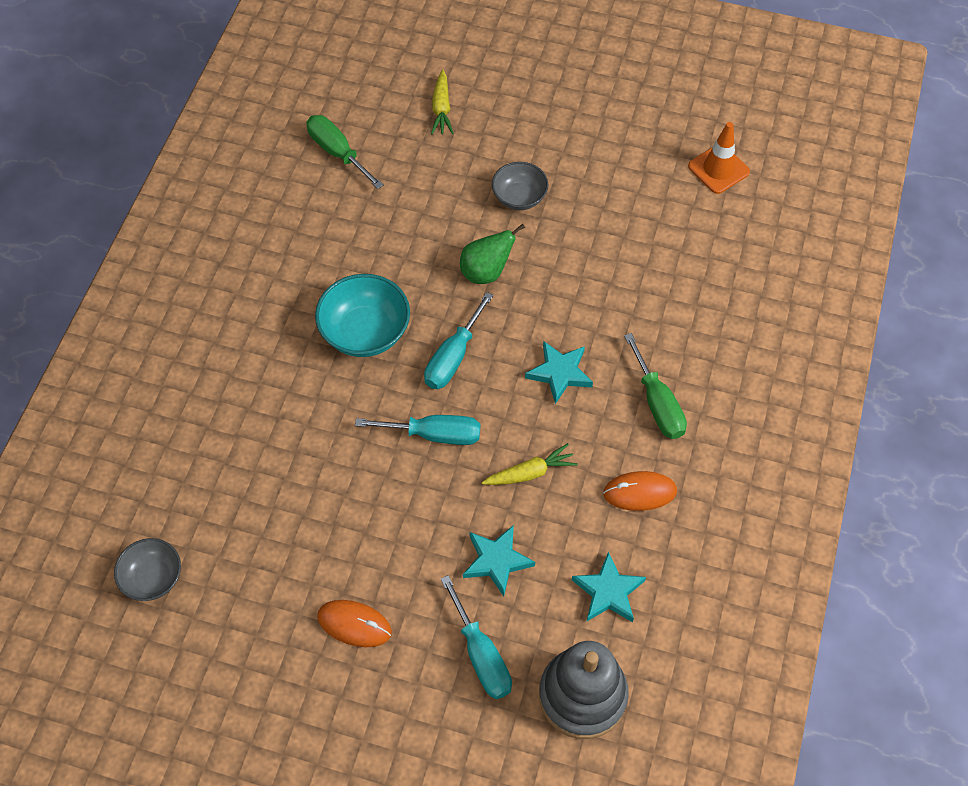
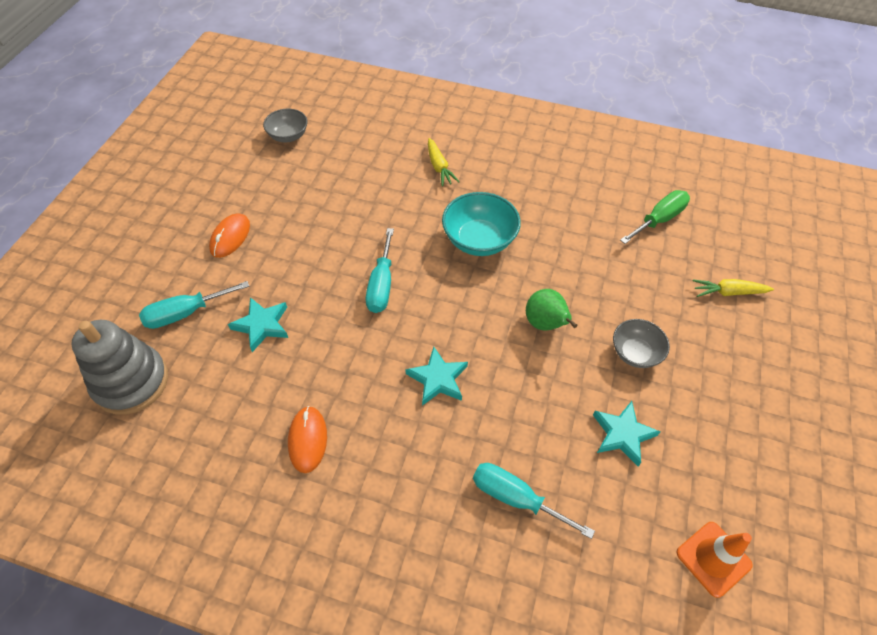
camera: 90 degrees right, 5 degrees down
turquoise screwdriver [424,292,493,389] -> turquoise screwdriver moved to [473,463,595,539]
yellow carrot [482,443,578,485] -> yellow carrot moved to [428,138,460,186]
turquoise star [572,551,646,622] -> turquoise star moved to [593,401,661,466]
green screwdriver [624,333,687,439] -> none

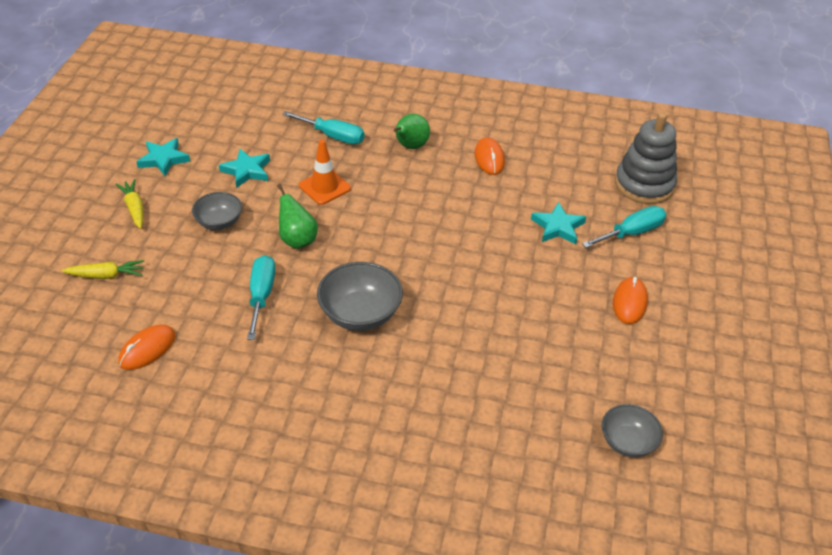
camera: 175 degrees right, 10 degrees down
turquoise screwdriver [366,228,394,313] -> turquoise screwdriver moved to [247,255,275,340]
turquoise star [405,346,468,406] -> turquoise star moved to [136,138,190,176]
yellow carrot [428,138,460,186] -> yellow carrot moved to [116,179,144,229]
turquoise bowl [442,192,521,256] -> grey bowl [317,262,403,331]
green screwdriver [620,190,690,244] -> orange mouse [118,325,176,370]
orange traffic cone [677,522,753,598] -> orange traffic cone moved to [299,140,351,205]
none -> green pear [394,114,430,149]

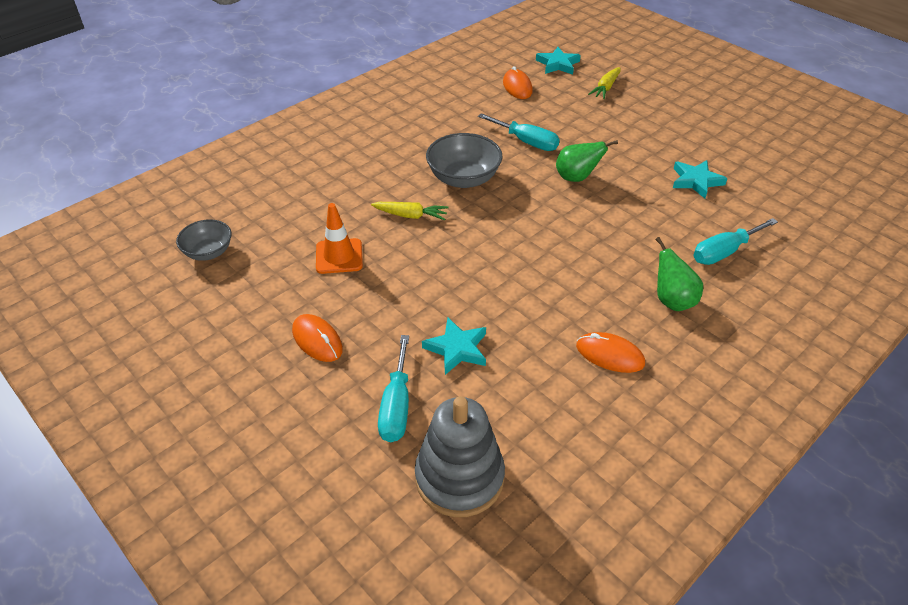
camera: 125 degrees right, 0 degrees up
yellow carrot [116,179,144,229] -> yellow carrot moved to [371,202,449,220]
turquoise star [136,138,190,176] -> turquoise star moved to [536,47,581,74]
grey bowl [192,192,242,230] -> none
orange traffic cone [299,140,351,205] -> orange traffic cone moved to [316,203,363,274]

